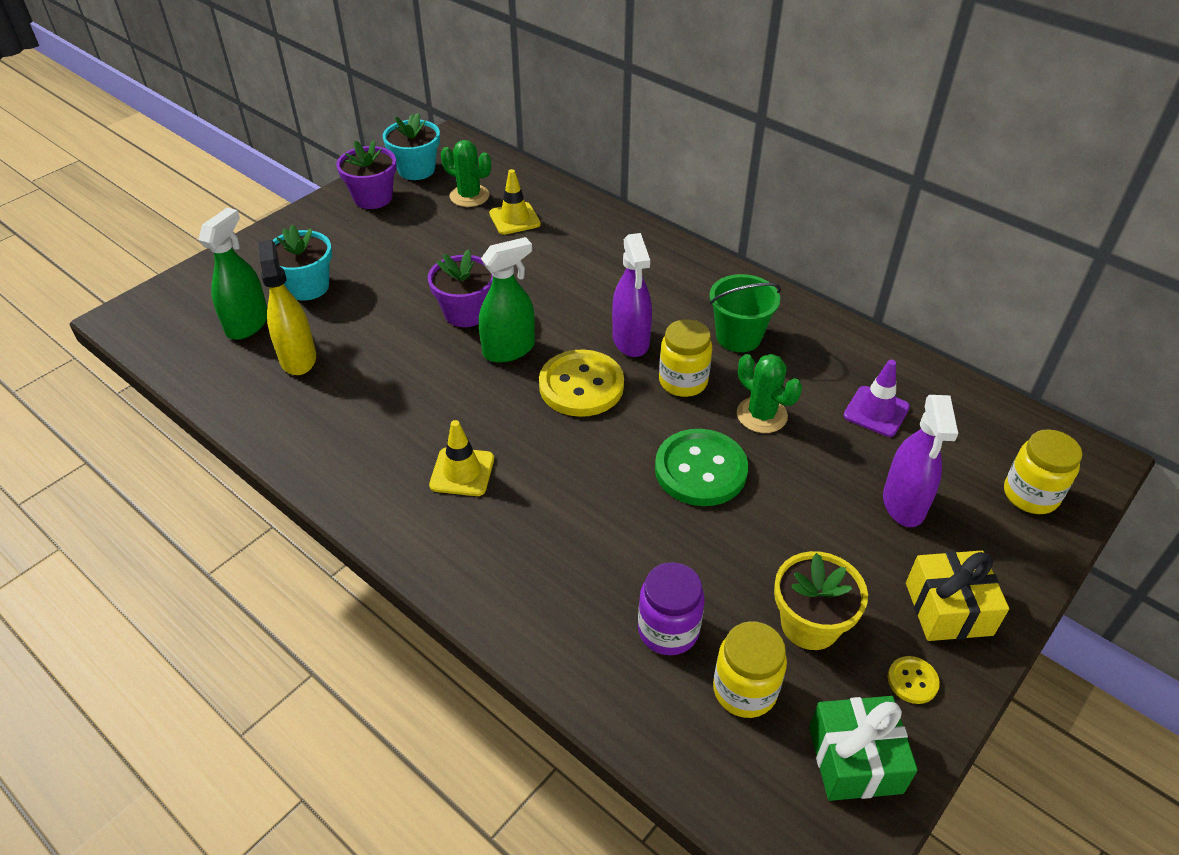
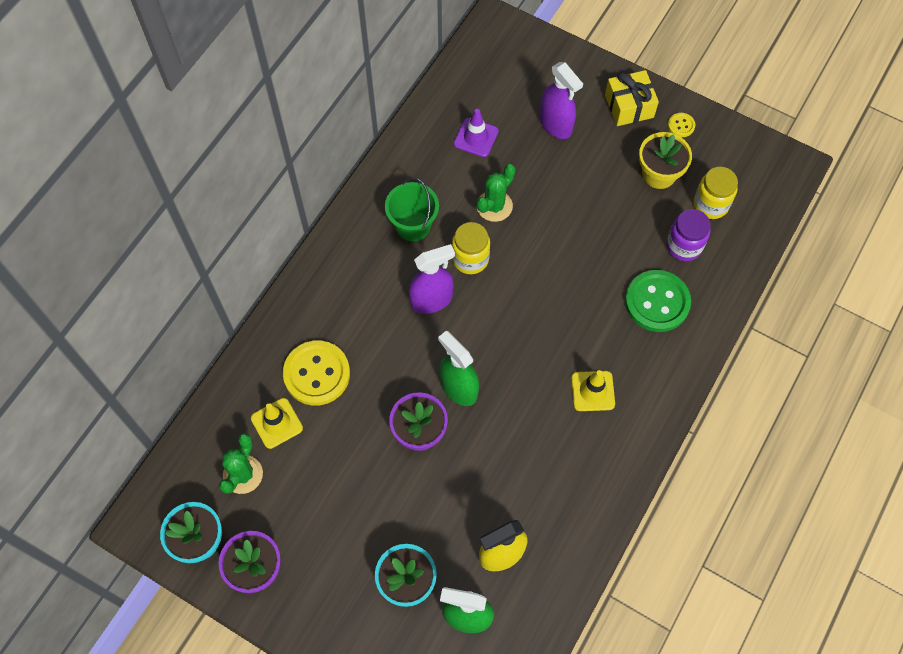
camera: 100 degrees left, 20 degrees up
yellow button [539,349,624,417] -> yellow button moved to [283,340,350,406]
green button [655,429,748,506] -> green button moved to [625,270,691,332]
green gift [809,696,918,801] -> none
purple spray bottle [883,395,958,527] -> purple spray bottle turned 60 degrees clockwise [540,62,583,139]
yellow jar [1004,429,1082,514] -> none

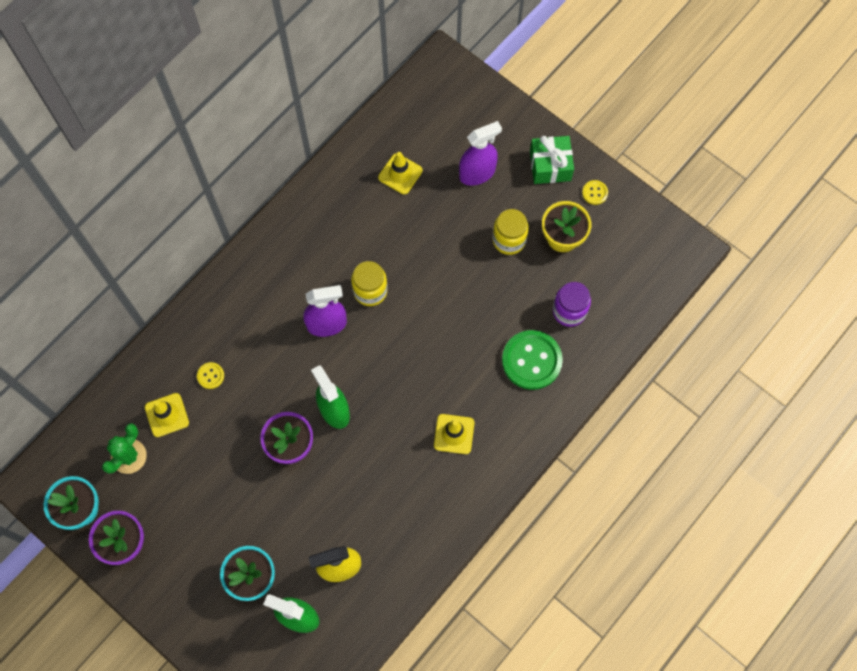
camera: 10 degrees right, 5 degrees up
yellow button [283,340,350,406] -> yellow button [197,362,224,389], size x0.45
green bucket [385,177,439,241] -> none
purple traffic cone [454,109,499,157] -> yellow traffic cone [378,152,423,195]
green cactus [477,164,516,222] -> none
purple spray bottle [540,62,583,139] -> purple spray bottle turned 90 degrees counterclockwise [459,121,502,186]
yellow gift [605,70,659,126] -> green gift [530,136,574,184]
yellow jar [694,167,738,219] -> yellow jar moved to [493,209,529,255]

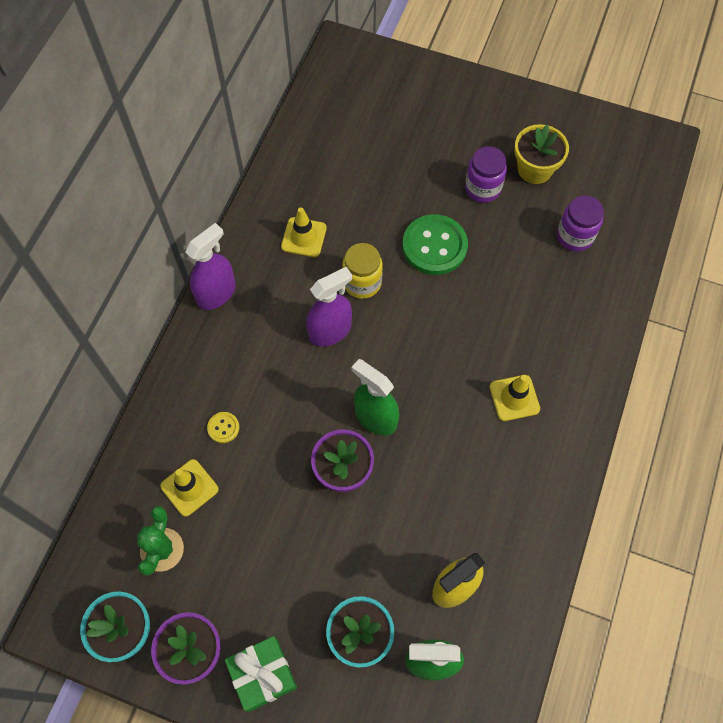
camera: 20 degrees left, 5 degrees down
yellow traffic cone [378,152,423,195] -> yellow traffic cone moved to [281,207,327,257]
purple spray bottle [459,121,502,186] -> purple spray bottle moved to [185,223,236,310]
yellow jar [493,209,529,255] -> purple jar [465,146,507,203]
green button [502,330,563,390] -> green button moved to [402,214,468,275]
green gift [530,136,574,184] -> green gift moved to [225,636,297,712]
yellow button [582,180,608,205] -> none

